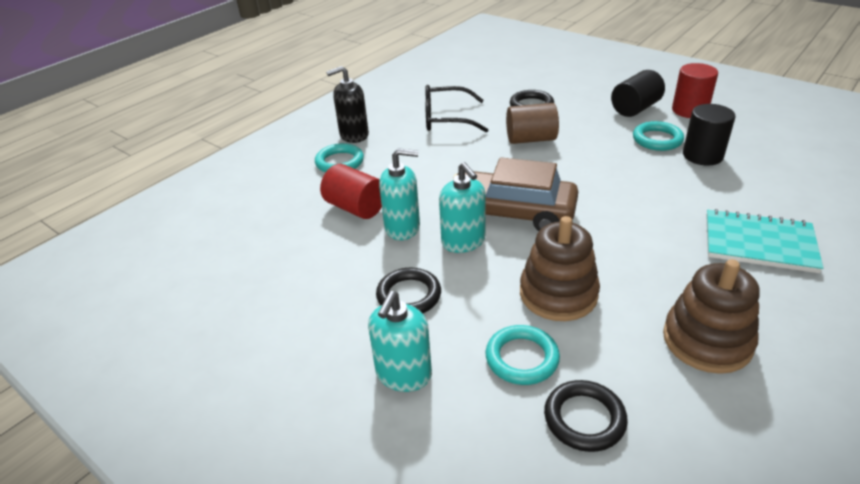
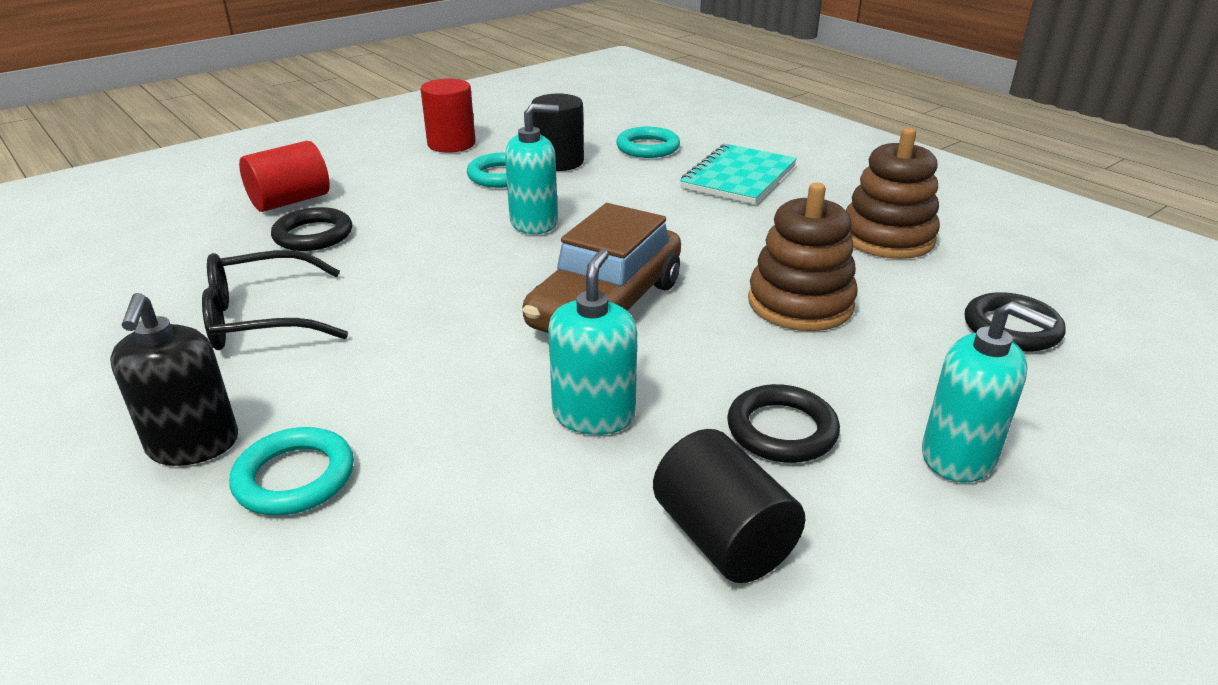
camera: 80 degrees left, 5 degrees down
red cylinder [320,164,382,219] -> red cylinder moved to [239,141,330,212]
black glasses [425,85,488,133] -> black glasses turned 60 degrees clockwise [202,250,348,350]
turquoise soap dispenser [439,162,486,253] -> turquoise soap dispenser moved to [505,103,559,234]
turquoise ring [486,325,560,385] -> turquoise ring moved to [616,127,680,158]
brown cylinder [506,103,559,144] -> none
black cylinder [611,70,665,117] -> black cylinder moved to [653,429,805,583]

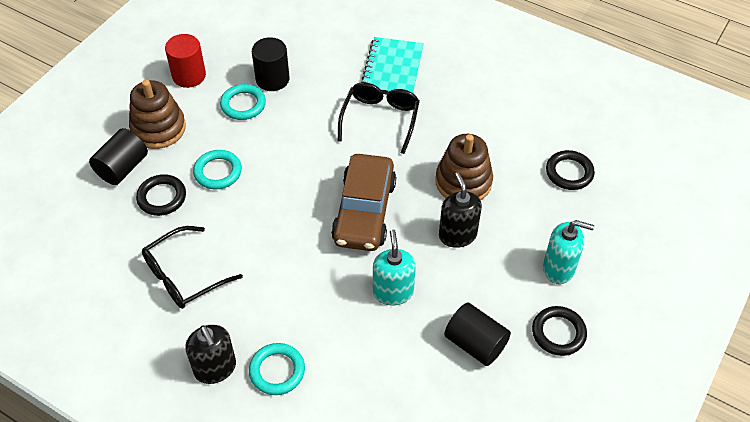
camera: 20 degrees left, 20 degrees up
red cylinder [239,141,330,212] -> black cylinder [89,128,148,185]
turquoise soap dispenser [505,103,559,234] -> none
turquoise ring [616,127,680,158] -> turquoise ring moved to [193,150,242,189]
black ring [727,384,840,463] -> black ring moved to [532,306,587,356]
brown stacking toy [846,128,940,259] -> brown stacking toy moved to [129,80,186,149]
none -> black glasses [338,82,420,154]
none -> black soap dispenser [439,172,482,248]

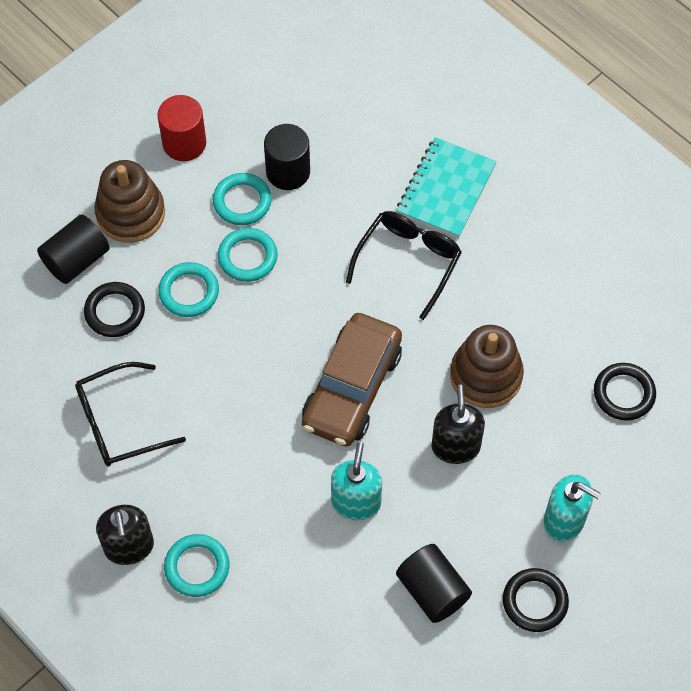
camera: 15 degrees right, 10 degrees up
none -> turquoise ring [218,228,278,282]

